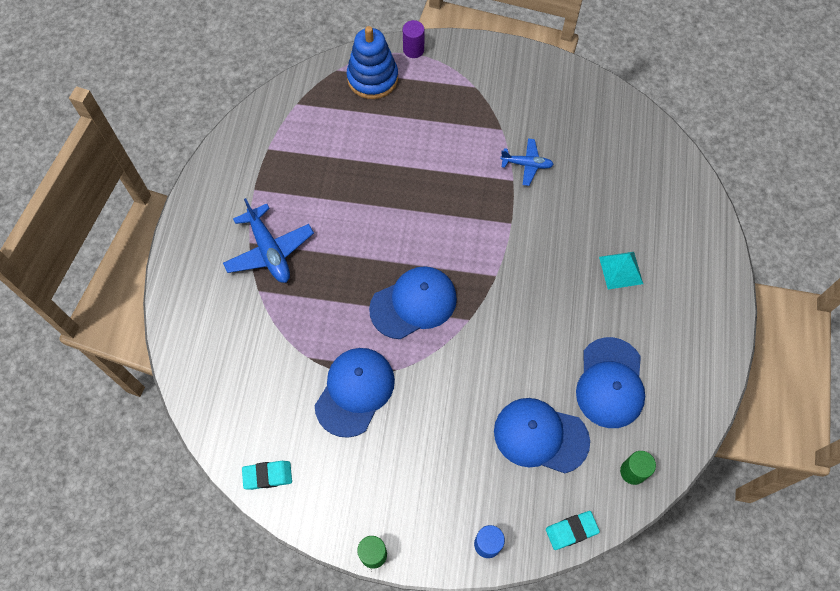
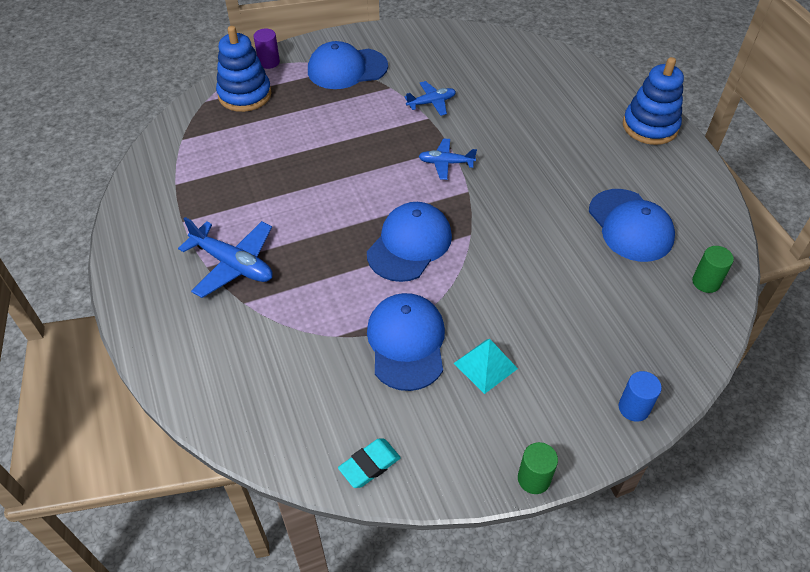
camera: 30 degrees left, 15 degrees down
blue cap [494,398,590,473] -> blue cap moved to [308,41,388,89]
turquoise eraser [546,511,600,550] -> none
turquoise pyramid [599,252,643,289] -> turquoise pyramid moved to [454,339,518,394]
none -> blue plane [418,138,477,180]
none -> blue stacking toy [623,57,684,145]

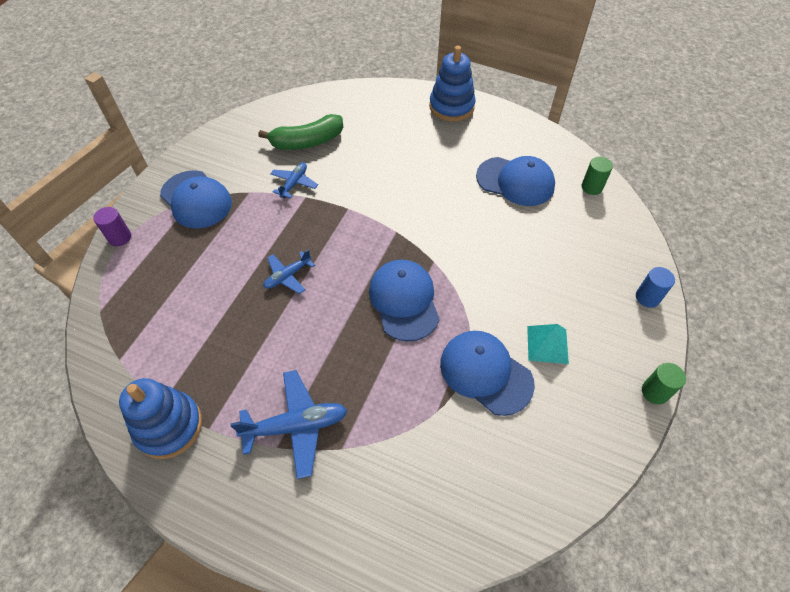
camera: 45 degrees left, 5 degrees up
blue stacking toy [216,26,272,112] -> blue stacking toy moved to [119,378,202,459]
blue cap [308,41,388,89] -> blue cap turned 75 degrees counterclockwise [160,170,232,229]
turquoise eraser [338,439,401,488] -> none
blue plane [418,138,477,180] -> blue plane moved to [263,249,315,294]
none -> green banana [258,114,343,150]

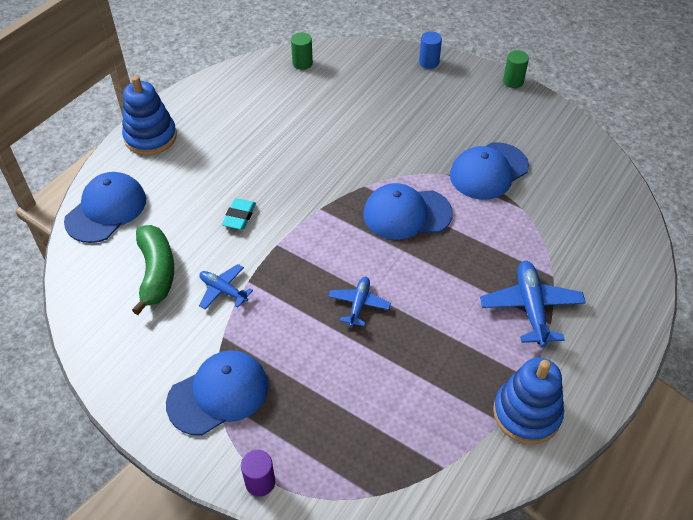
camera: 80 degrees left, 5 degrees down
blue plane [263,249,315,294] -> blue plane turned 135 degrees counterclockwise [328,277,391,327]
blue cap [476,156,555,206] -> blue cap moved to [64,172,146,243]
turquoise pyramid [527,324,569,364] -> none
none -> turquoise eraser [222,198,256,230]

